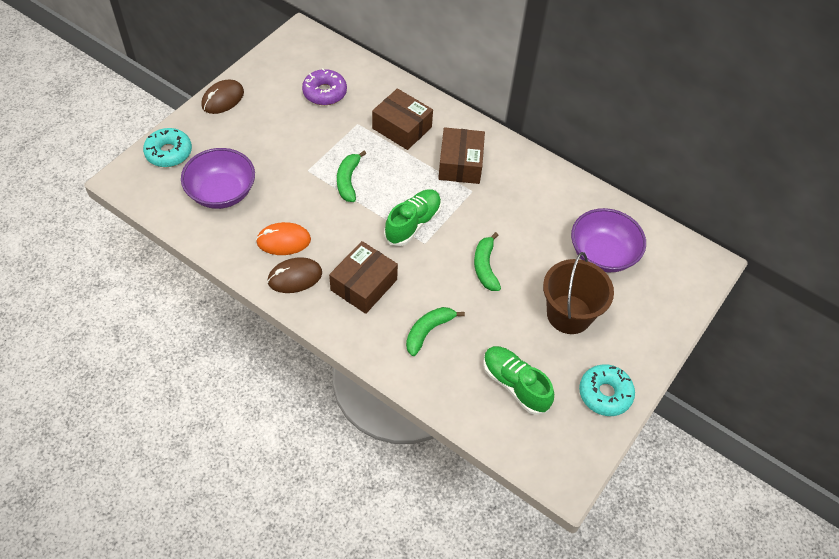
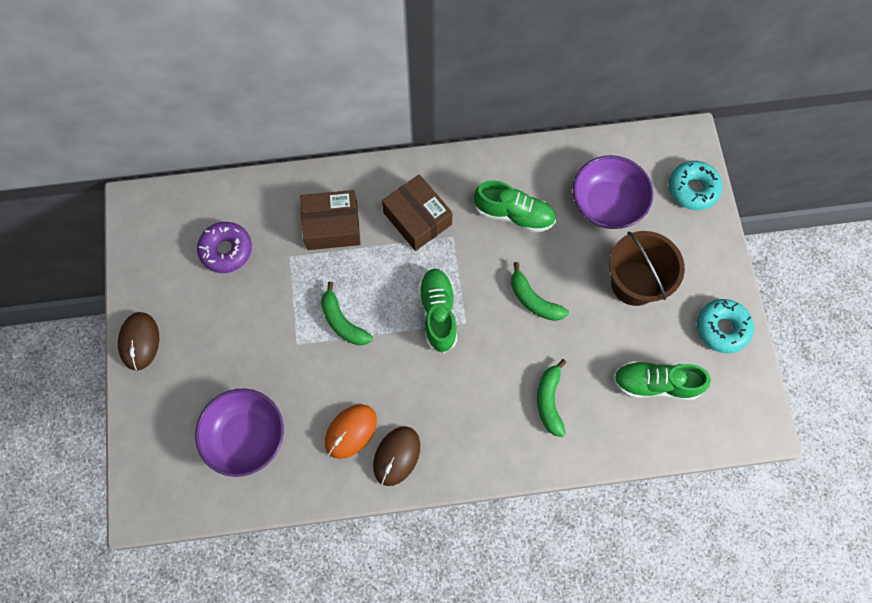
camera: 40 degrees left, 15 degrees up
turquoise donut [143,128,192,167] -> turquoise donut moved to [669,161,723,210]
brown box [329,241,398,314] -> none
none -> green shoe [474,180,556,233]

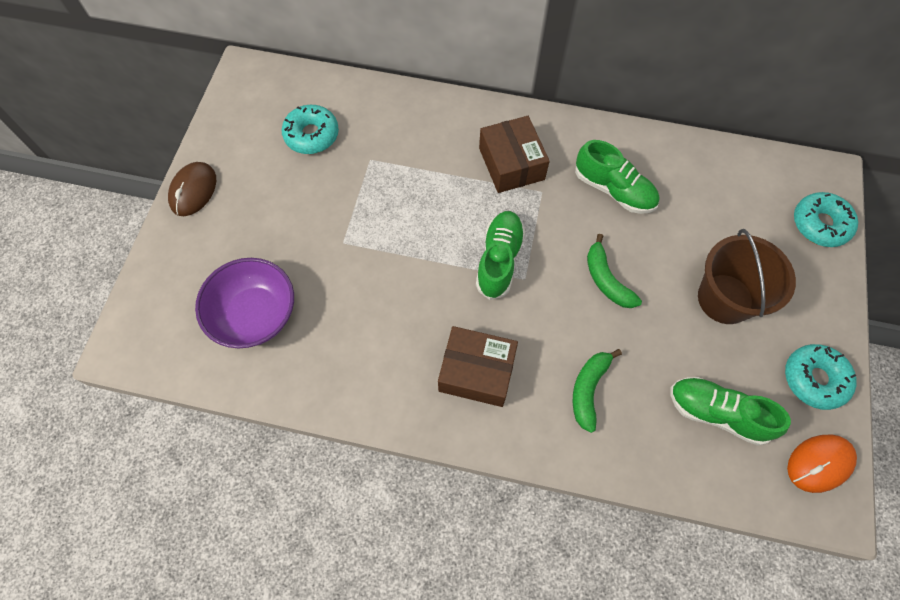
camera: 20 degrees right, 5 degrees down
purple donut [197,222,252,273] -> turquoise donut [282,105,339,154]
brown box [300,190,361,250] -> brown box moved to [438,326,518,407]
green banana [321,282,373,345] -> none
orange mouse [325,404,377,459] -> orange mouse moved to [787,435,857,493]
brown mouse [373,426,420,486] -> none
purple bowl [573,155,653,229] -> none

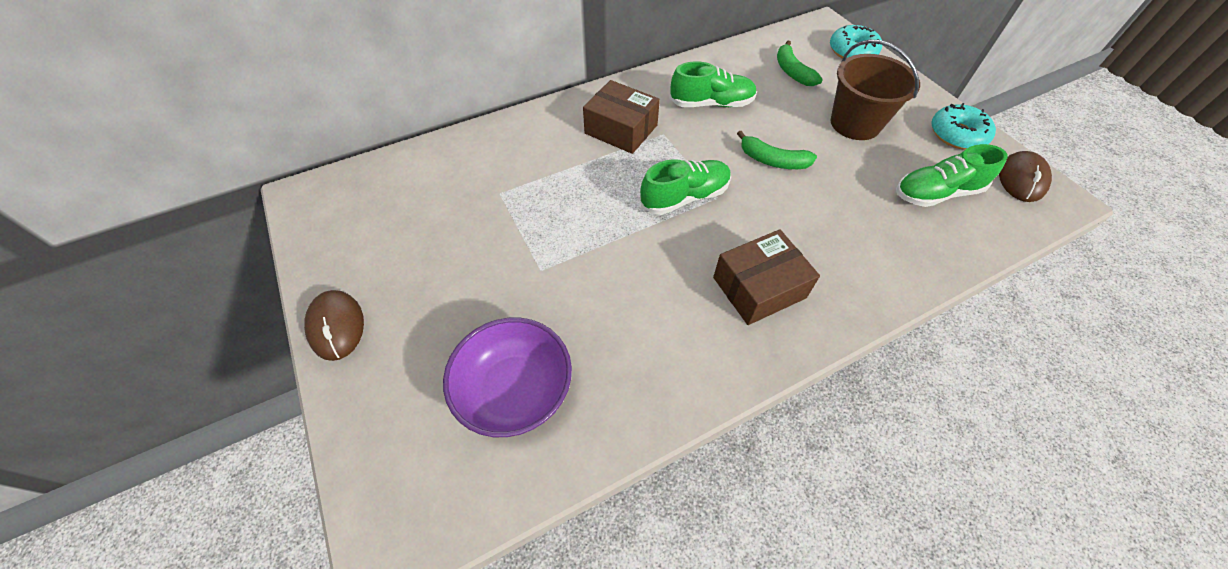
camera: 40 degrees left, 10 degrees down
turquoise donut [282,105,339,154] -> none
green shoe [476,211,525,300] -> green shoe turned 90 degrees clockwise [640,159,731,215]
green banana [573,349,622,433] -> green banana moved to [777,41,823,86]
orange mouse [787,435,857,493] -> brown mouse [999,151,1052,202]

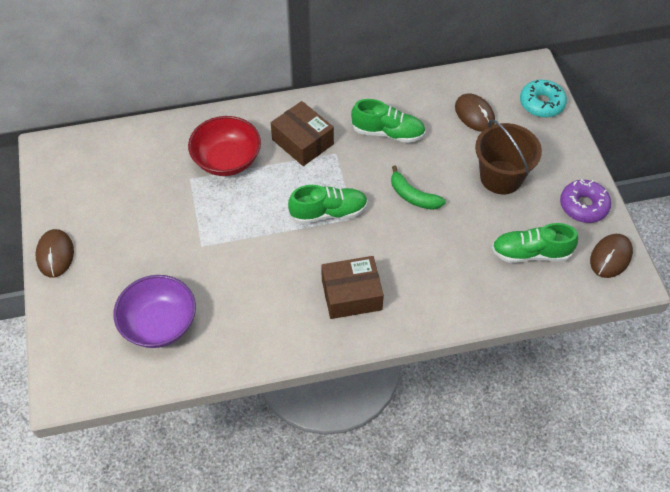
camera: 15 degrees right, 0 degrees up
green banana [777,41,823,86] -> brown mouse [455,93,495,132]
turquoise donut [931,103,996,150] -> purple donut [560,179,611,223]
none -> red bowl [188,116,261,176]

